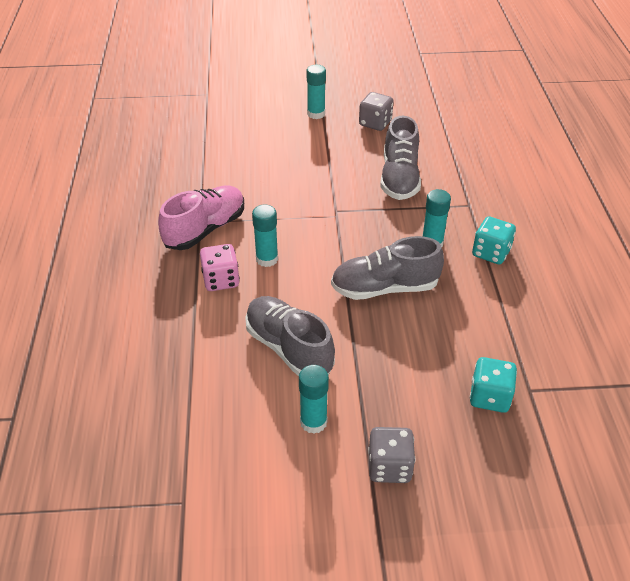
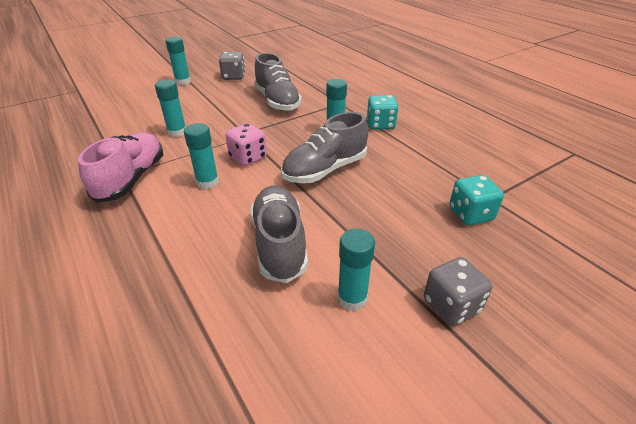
camera: 30 degrees left, 5 degrees down
pink dice [200,244,240,291] -> pink dice moved to [225,123,267,166]
grey shoe [245,296,335,376] -> grey shoe turned 60 degrees clockwise [250,186,308,283]
none -> turquoise glue stick [155,80,186,137]

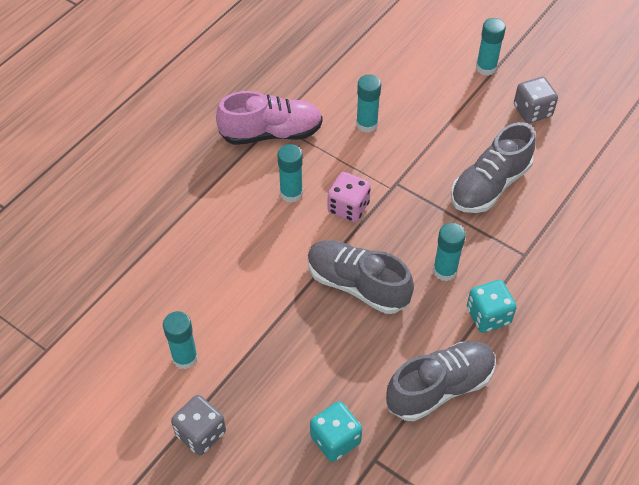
camera: 70 degrees right, 15 degrees up
grey shoe [250,186,308,283] -> grey shoe moved to [386,341,496,421]

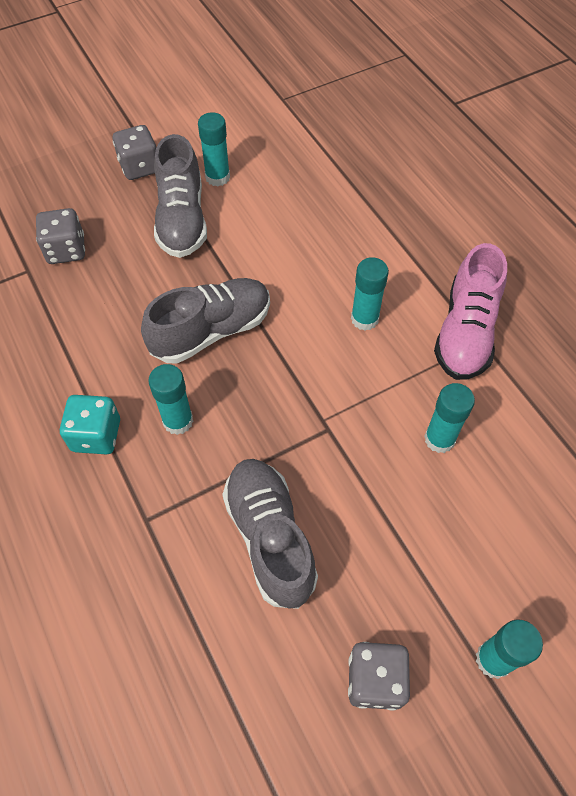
camera: 115 degrees right, 5 degrees up
turquoise dice [310,401,362,462] -> grey dice [36,208,85,264]
pink dice [328,172,371,222] -> none
grey shoe [386,341,496,421] -> grey shoe moved to [154,134,207,258]

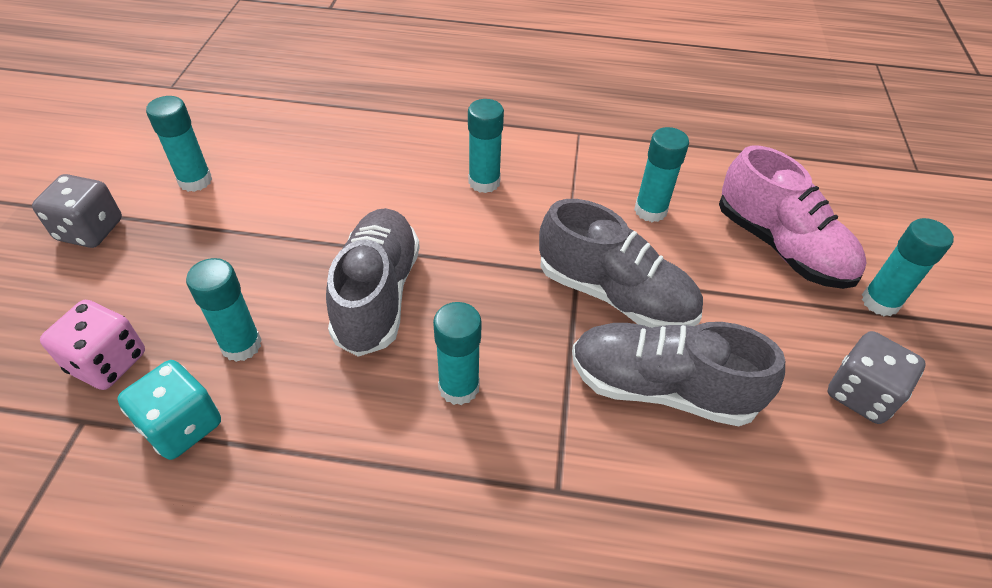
camera: 55 degrees left, 10 degrees down
grey dice [36,208,85,264] -> pink dice [40,300,145,390]
turquoise dice [60,395,120,454] -> turquoise dice moved to [117,360,221,460]
grey shoe [154,134,207,258] -> grey shoe moved to [539,199,703,328]
pink shoe [434,243,507,380] -> pink shoe moved to [719,145,867,289]
none -> turquoise glue stick [186,258,262,362]

